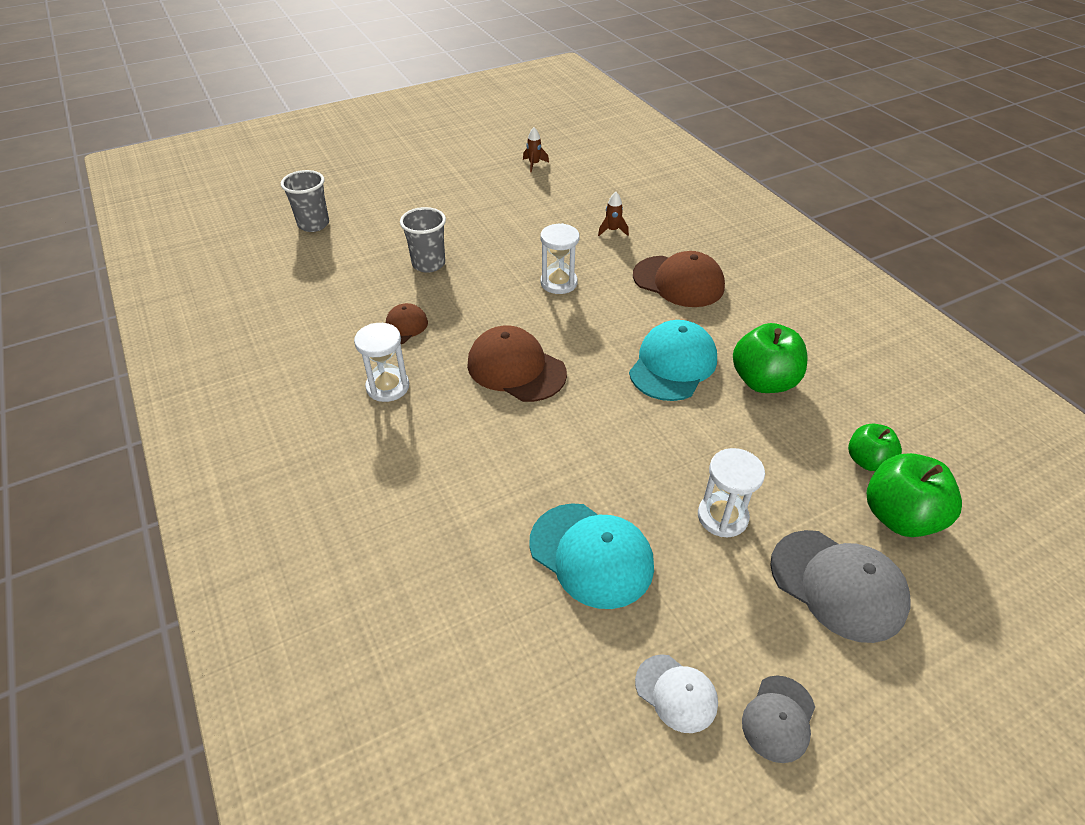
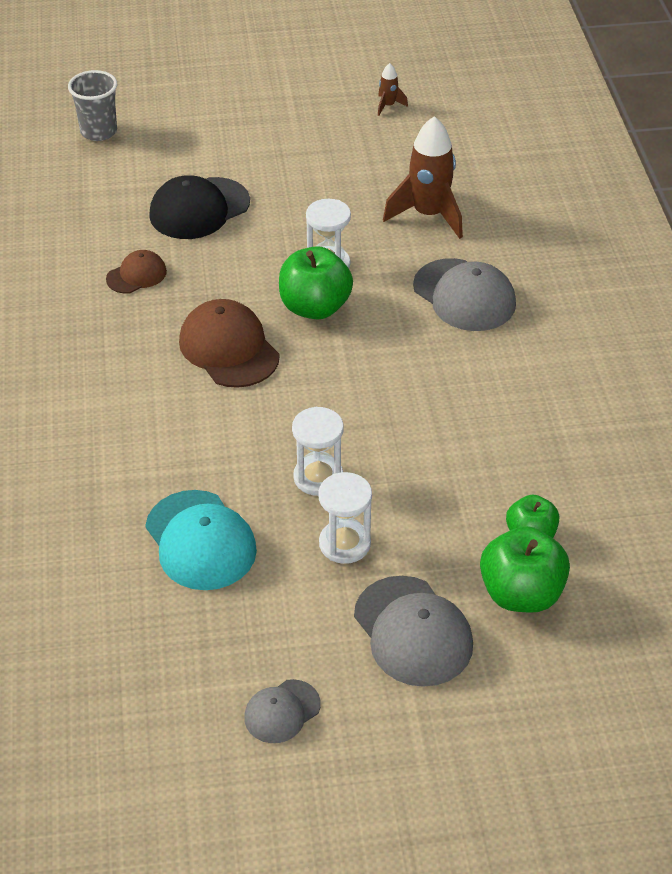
camera: 20 degrees right, 0 degrees up
white hourglass [354,323,409,402] -> white hourglass moved to [292,407,344,496]
grey cup [400,207,446,273] -> black cap [149,175,250,239]
brown rocket [598,192,629,236] -> brown rocket [383,116,463,239], size x2.20
turquoise cap [629,320,717,401] -> none
brown cap [633,251,725,307] -> grey cap [413,258,516,331]
white cap [635,654,718,733] -> none
green apple [733,323,807,393] -> green apple moved to [279,246,353,320]

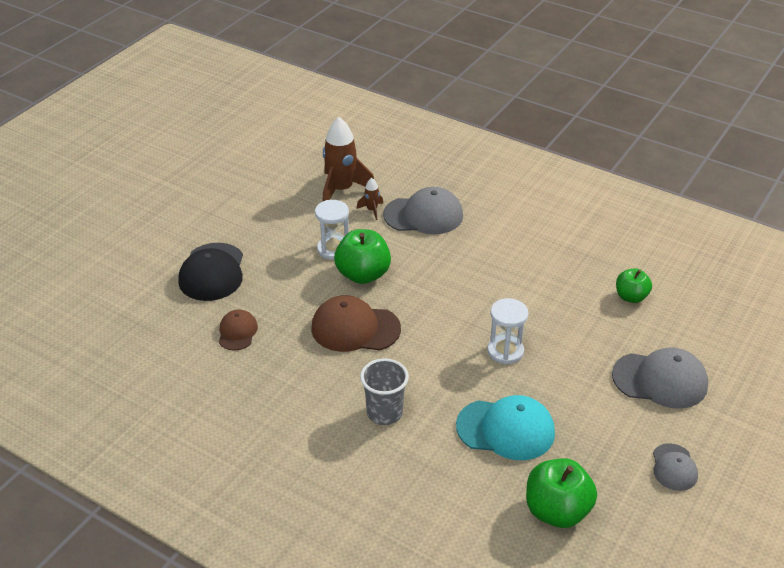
camera: 50 degrees left, 5 degrees down
grey cup [68,70,117,141] -> grey cup moved to [360,358,409,425]
white hourglass [318,472,372,564] -> none
brown rocket [378,63,408,116] -> brown rocket moved to [357,178,383,220]
green apple [480,526,570,613] -> green apple moved to [526,458,597,528]

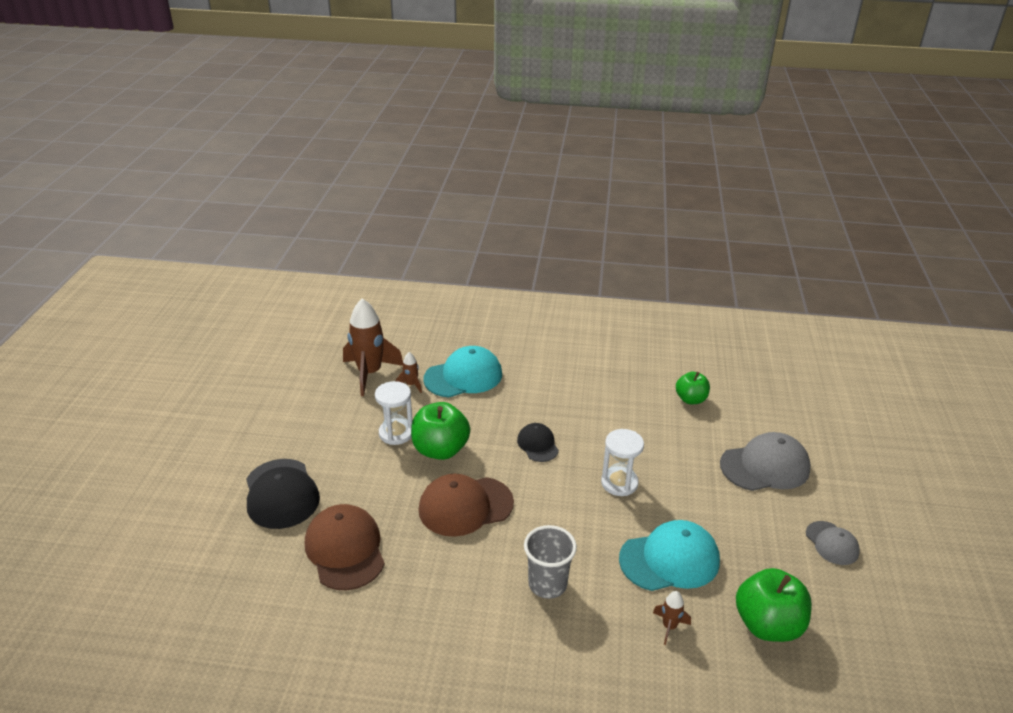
camera: 25 degrees left, 5 degrees down
brown cap [219,310,258,351] -> brown cap [305,504,385,590], size x1.76
grey cap [383,187,463,234] -> turquoise cap [423,346,502,397]
none -> black cap [517,423,559,462]
none -> brown rocket [653,591,691,645]

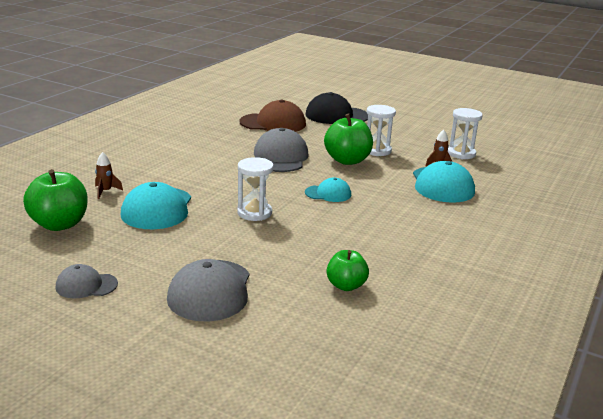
camera: 110 degrees right, 10 degrees down
brown rocket [343,299,403,396] -> white hourglass [448,108,483,159]
brown cap [419,474,514,537] -> grey cap [254,128,309,172]
black cap [517,423,559,462] -> turquoise cap [305,178,351,202]
grey cup [524,525,577,599] -> none

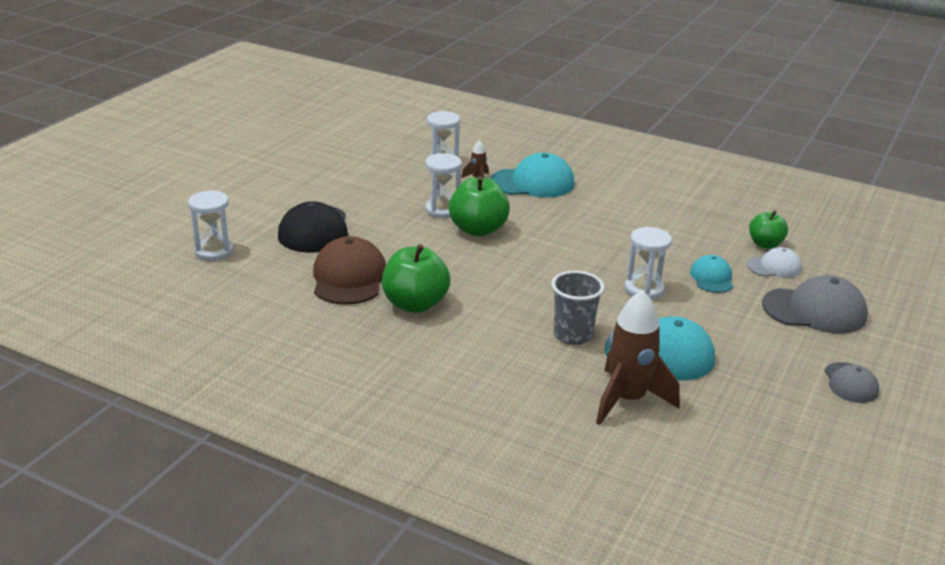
camera: 90 degrees left, 5 degrees up
green apple [23,169,88,231] -> green apple moved to [382,244,451,313]
brown rocket [95,152,123,199] -> brown rocket [596,290,680,425], size x2.20
grey cap [254,128,309,172] -> none
turquoise cap [305,178,351,202] -> turquoise cap moved to [690,255,733,293]
none -> white hourglass [188,190,234,261]
none -> grey cup [551,271,604,345]
none -> white cap [747,247,802,277]

